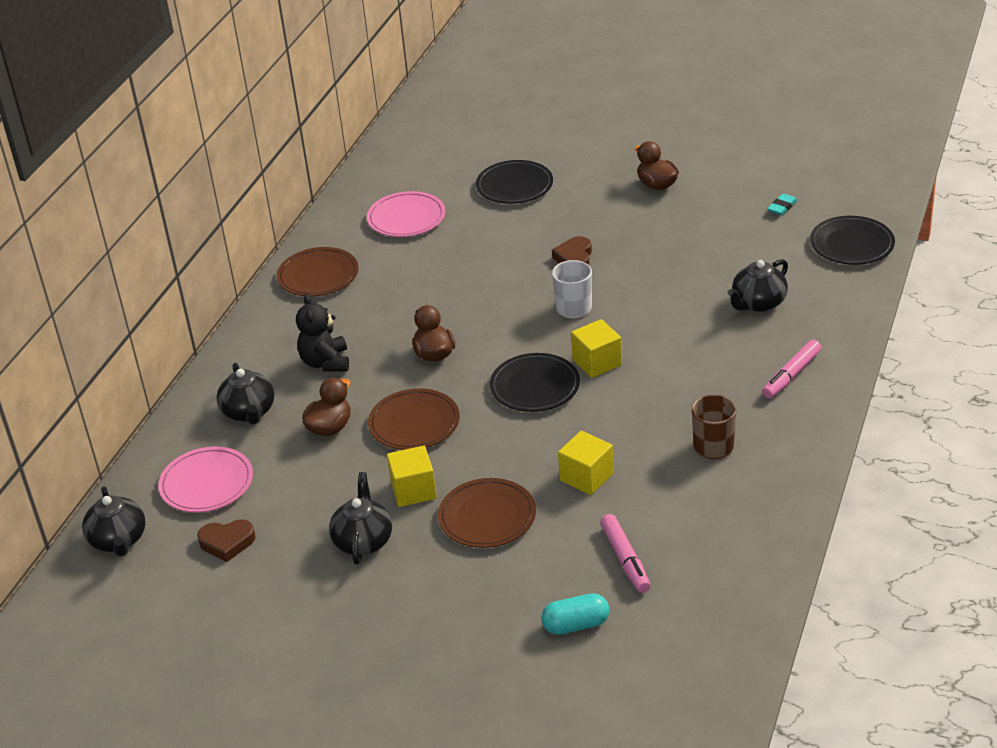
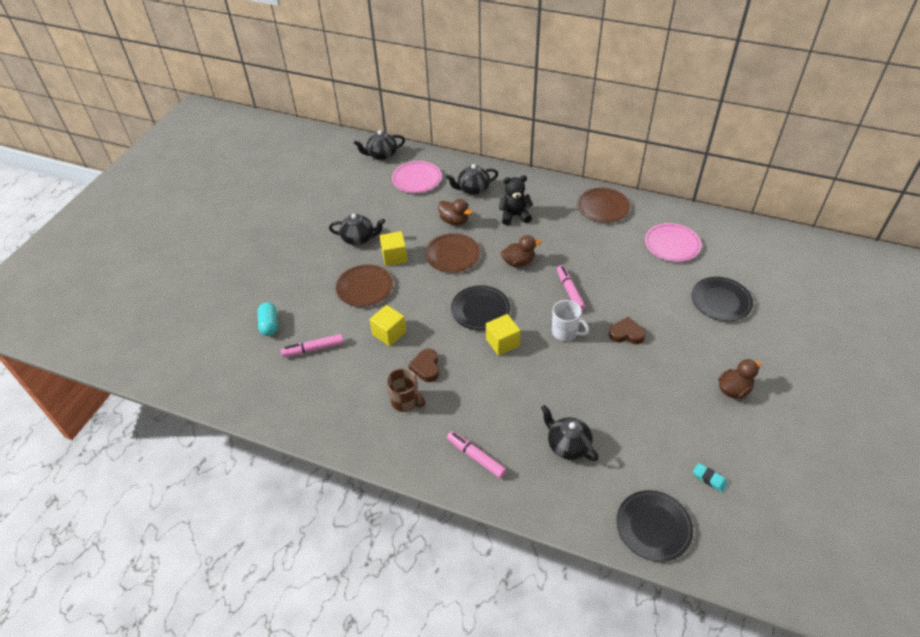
camera: 90 degrees right, 10 degrees up
brown heart [197,519,256,562] -> brown heart moved to [408,349,439,382]
none -> pink marker [557,265,586,311]

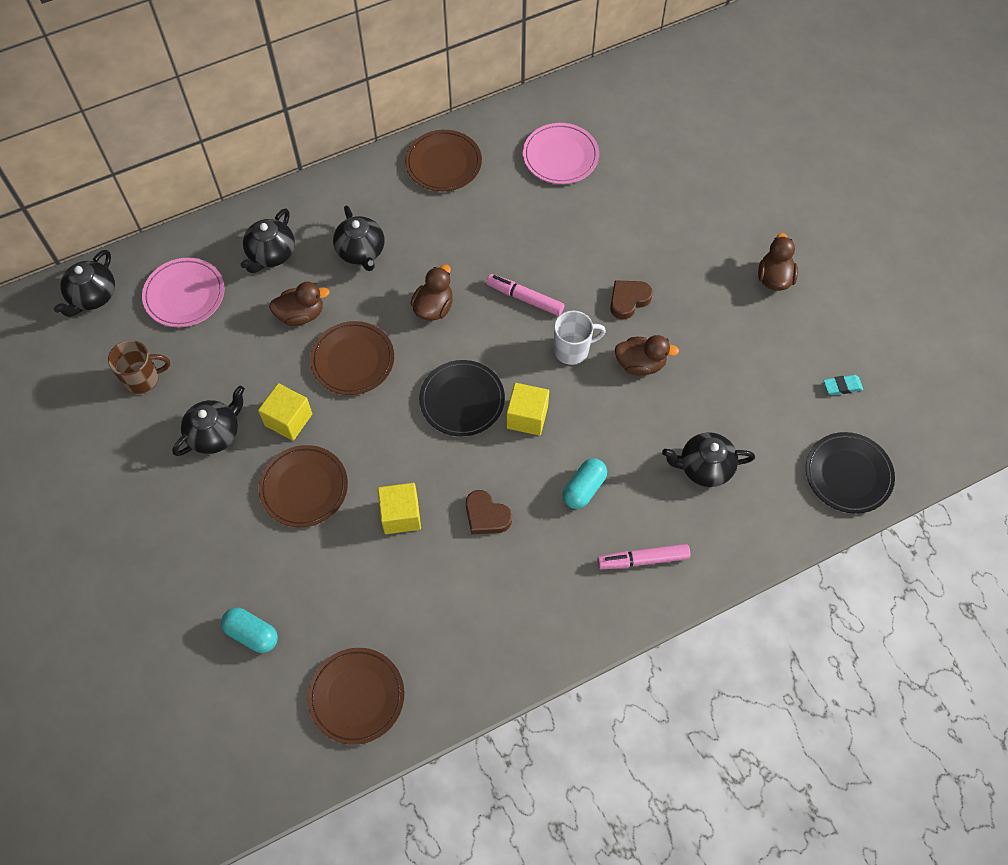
camera: 50 degrees left, 15 degrees up
pink marker [281,334,344,357] -> none
brown mug [386,369,425,412] -> brown mug moved to [108,340,170,394]
black teddy bear [499,175,533,225] -> black teapot [333,205,384,271]
black plate [692,277,753,321] -> none
none -> brown plate [308,648,405,745]
none -> turquoise capsule [562,458,607,509]
none -> brown duck [615,335,679,375]

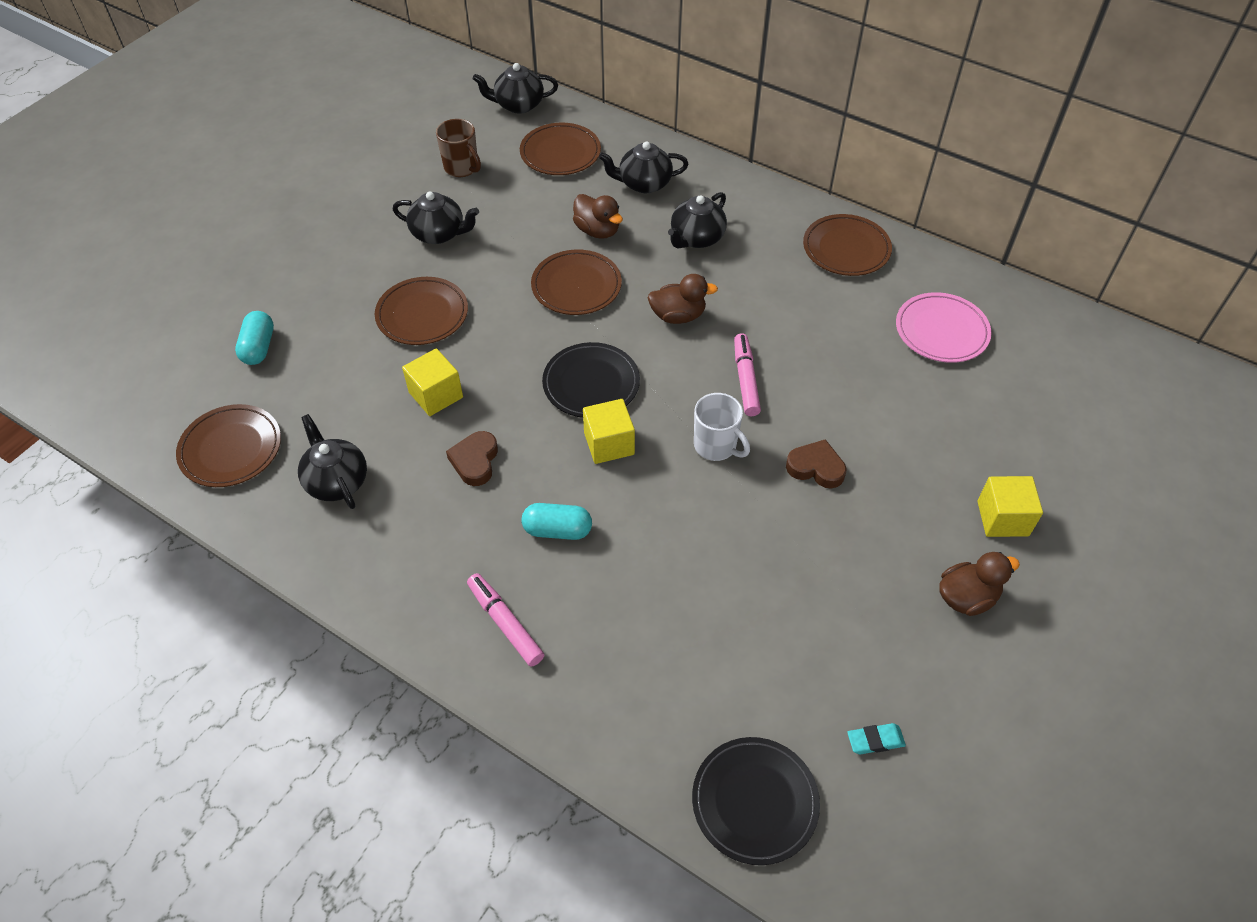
camera: 60 degrees right, 10 degrees down
pink plate [142,258,224,327] -> brown plate [520,123,601,175]
yellow cube [258,383,312,441] -> yellow cube moved to [977,476,1043,537]
brown duck [615,335,679,375] -> none
black teapot [662,432,755,487] -> black teapot moved to [298,414,367,509]
turquoise eraser [823,375,863,395] -> turquoise eraser turned 60 degrees counterclockwise [847,723,906,754]

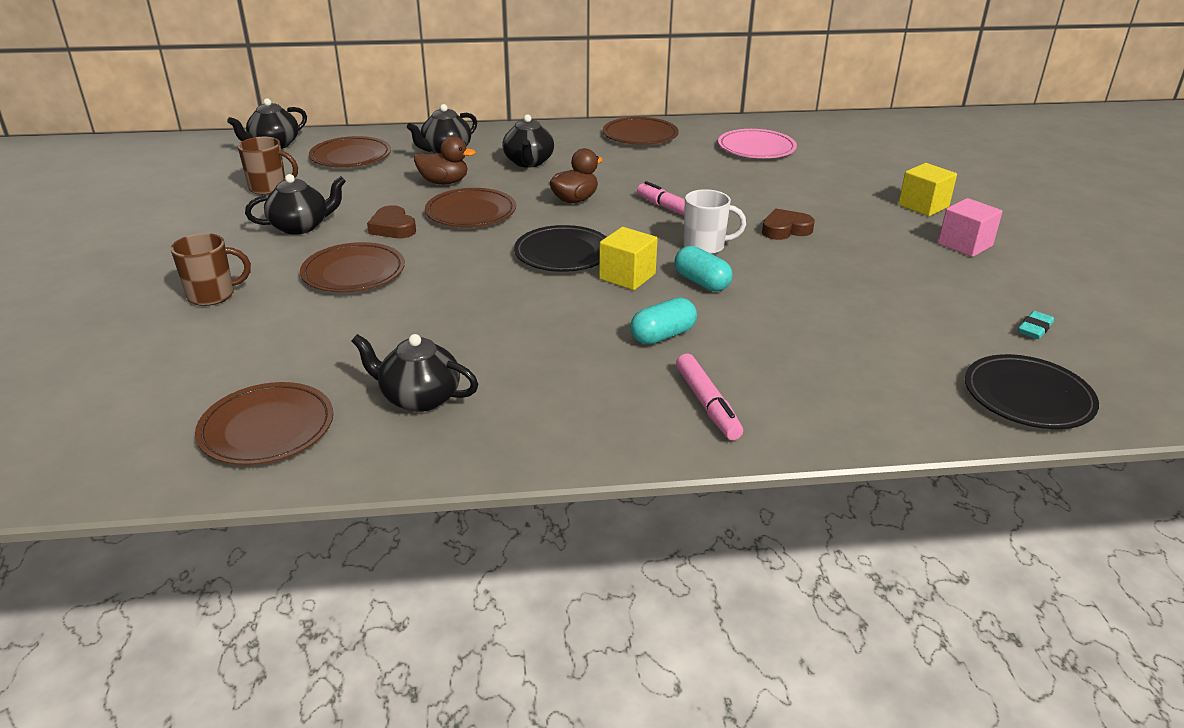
camera: 40 degrees left, 20 degrees down
turquoise capsule [235,311,274,365] -> turquoise capsule moved to [675,246,732,292]
yellow cube [402,348,463,416] -> none
brown heart [446,431,498,486] -> brown heart moved to [367,205,416,238]
pink marker [467,573,544,667] -> pink marker turned 120 degrees counterclockwise [676,354,743,440]
brown duck [939,552,1020,616] -> pink cube [938,198,1003,257]
none -> brown mug [171,233,251,306]

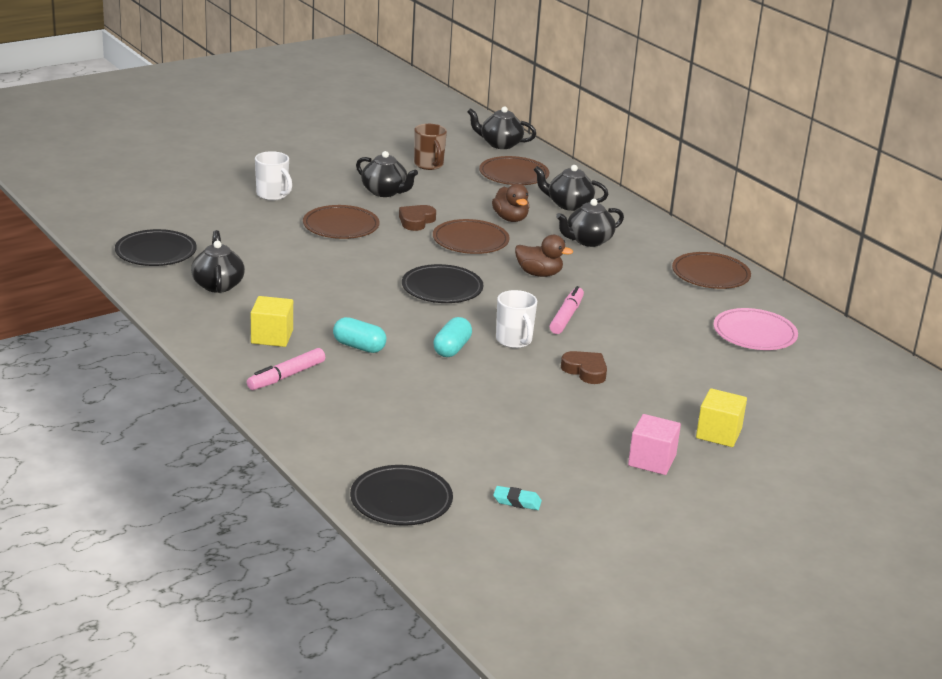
camera: 60 degrees right, 5 degrees down
brown mug [171,233,251,306] -> white mug [255,151,292,201]
brown plate [195,382,333,465] -> black plate [115,229,197,266]
yellow cube [599,227,658,290] -> yellow cube moved to [251,296,293,347]

